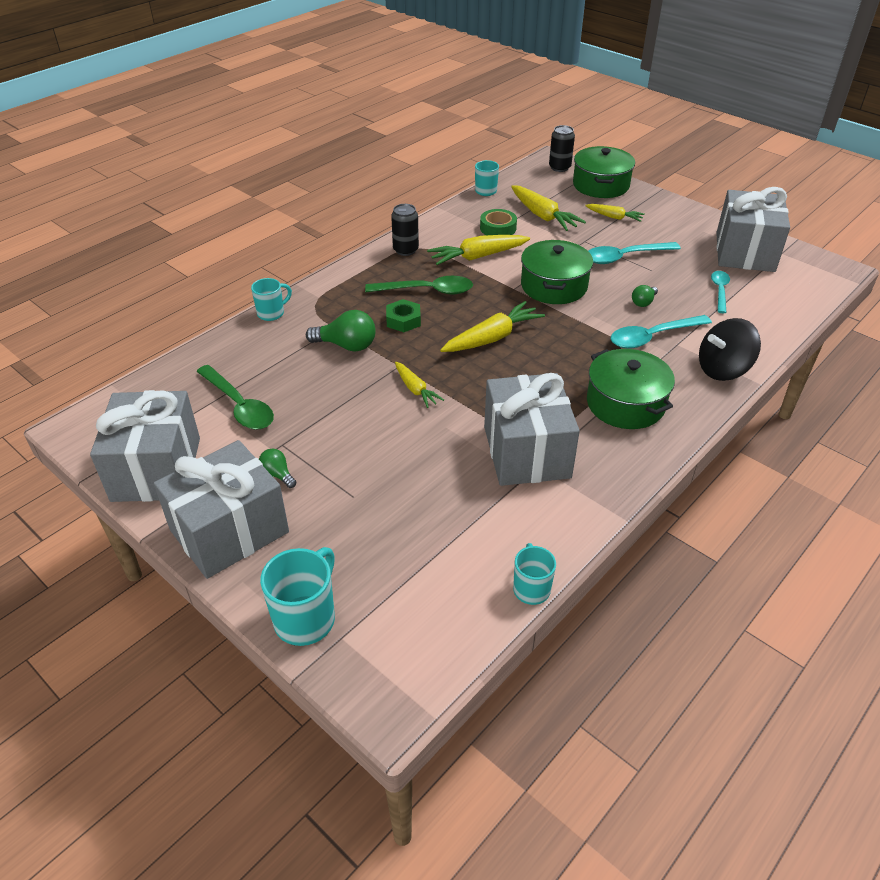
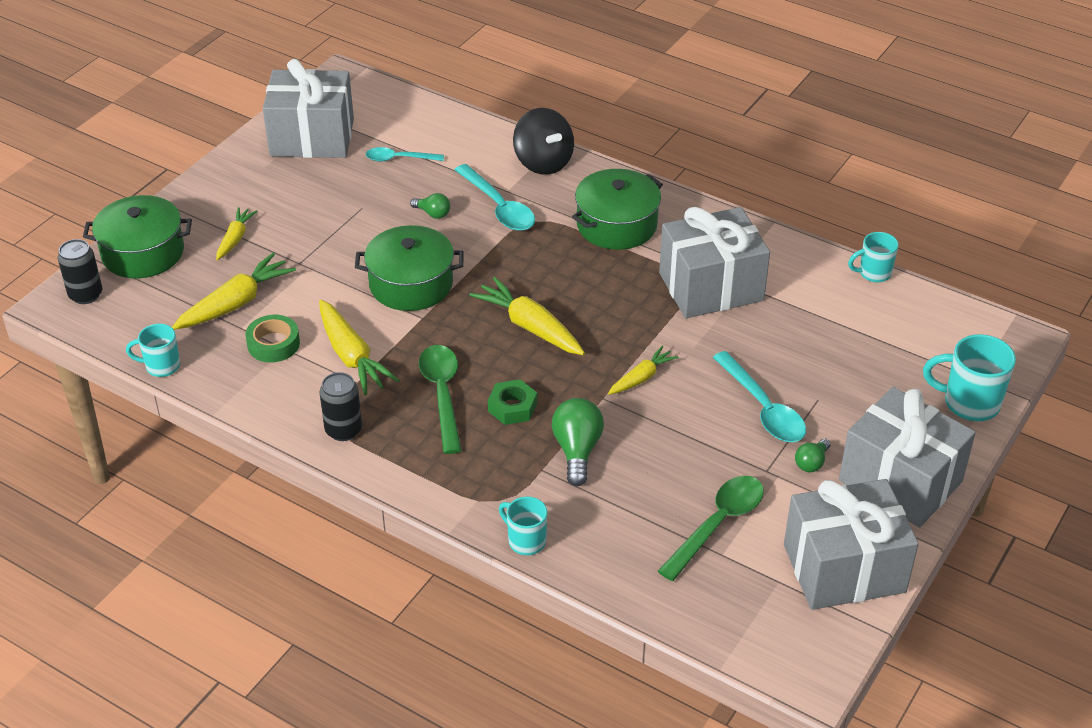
camera: 100 degrees left, 0 degrees up
turquoise spoon [588,242,681,264] -> turquoise spoon moved to [713,351,806,442]

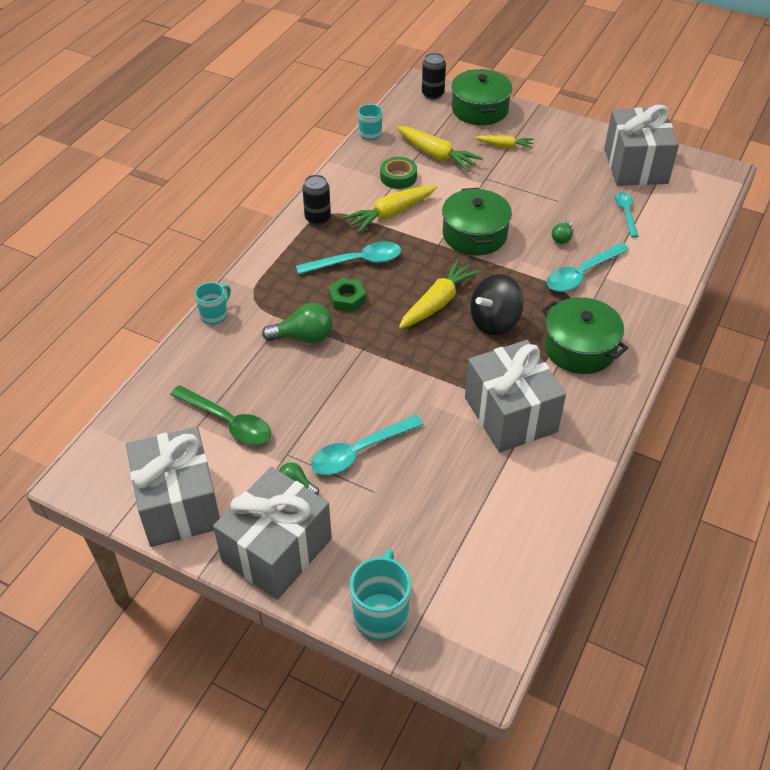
camera: 85 degrees right, 5 degrees up
green spoon [419,345,462,454] -> turquoise spoon [296,241,401,275]
black spinning top [513,108,574,175] -> black spinning top moved to [470,274,524,335]
yellow carrot [608,346,679,395] -> none
turquoise mug [848,232,899,282] -> none

